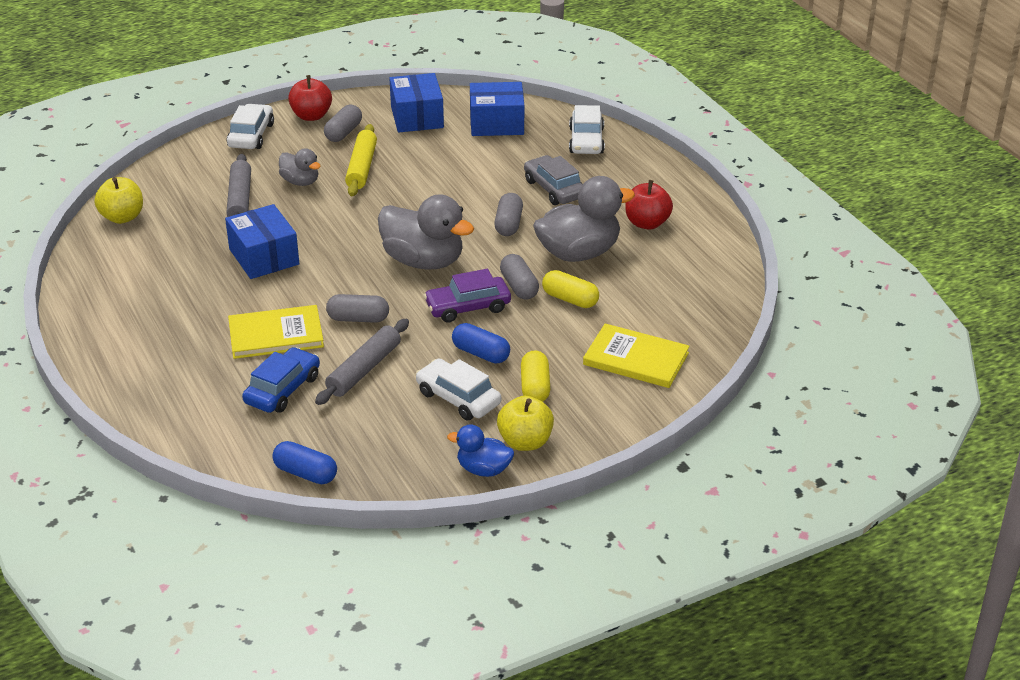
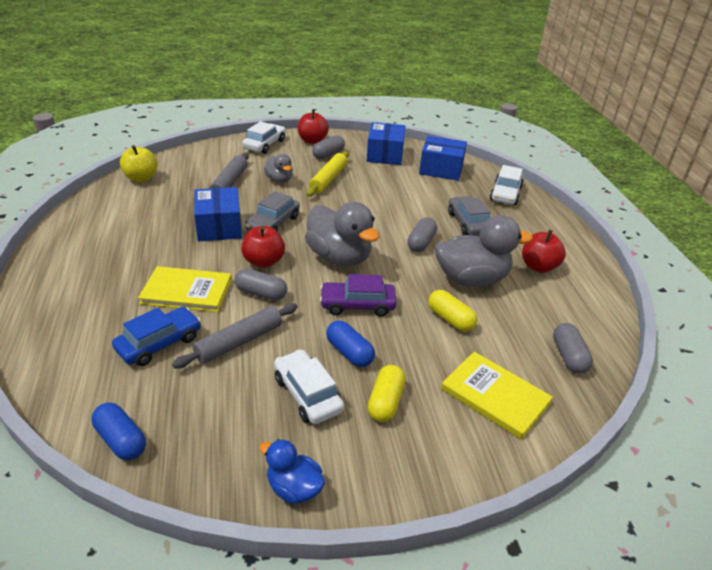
camera: 15 degrees right, 0 degrees up
yellow apple [497,396,554,451] -> none
grey capsule [500,254,539,300] -> grey capsule moved to [553,323,593,374]
none -> red apple [241,226,285,268]
none -> grey car [245,191,300,231]

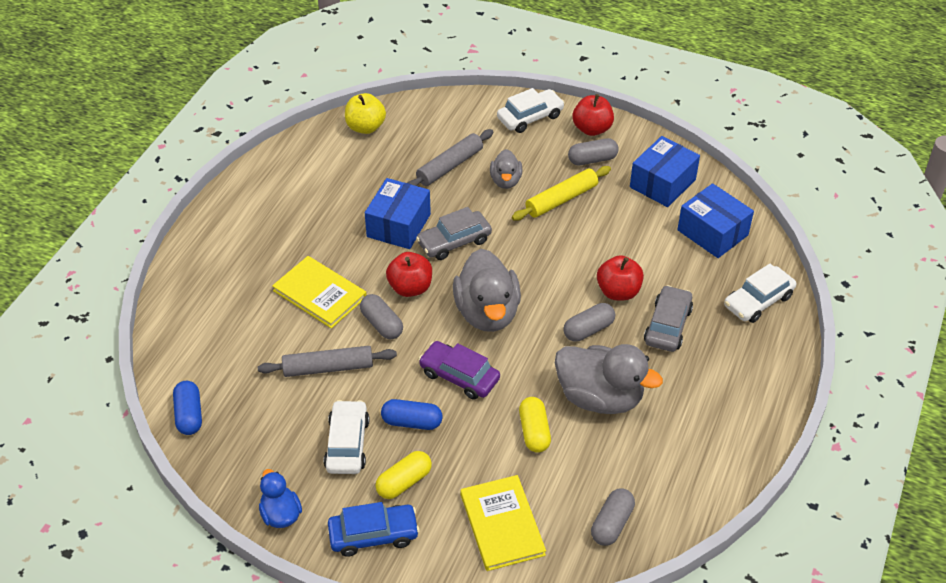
camera: 35 degrees right, 10 degrees up
blue car [112,307,201,366] -> blue car moved to [328,502,419,557]
blue capsule [326,321,375,367] -> blue capsule turned 75 degrees counterclockwise [381,399,442,430]
red apple [522,230,566,273] -> red apple moved to [597,255,644,300]

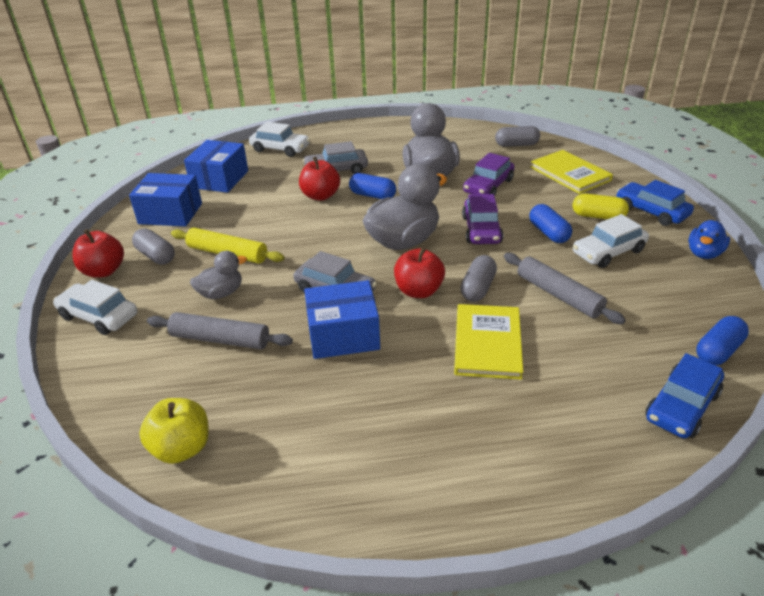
camera: 120 degrees left, 10 degrees down
yellow book [461,475,546,571] -> yellow book turned 75 degrees counterclockwise [530,150,613,194]
yellow capsule [519,397,551,453] -> purple car [463,153,515,196]
grey capsule [563,303,615,342] -> blue capsule [349,173,396,199]
none -> blue car [645,353,724,438]

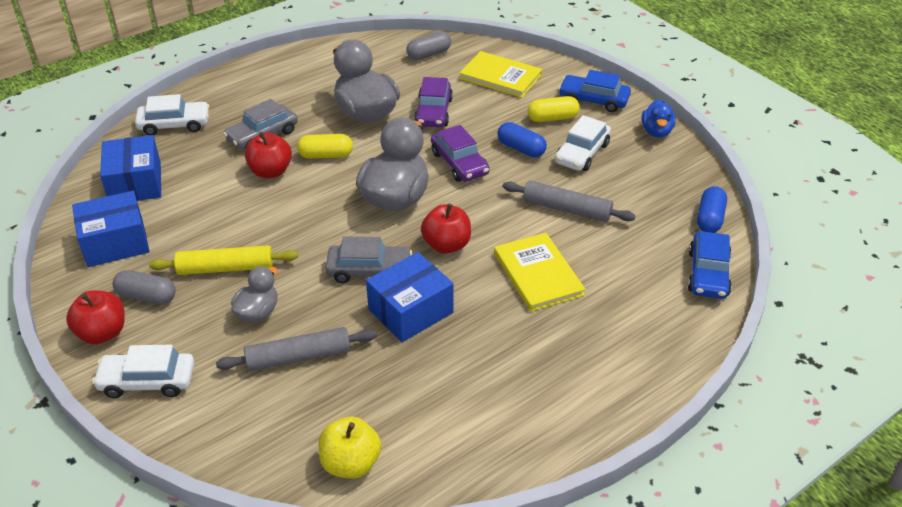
camera: 30 degrees left, 5 degrees up
blue capsule [349,173,396,199] -> yellow capsule [297,134,353,159]
grey capsule [460,255,497,302] -> none

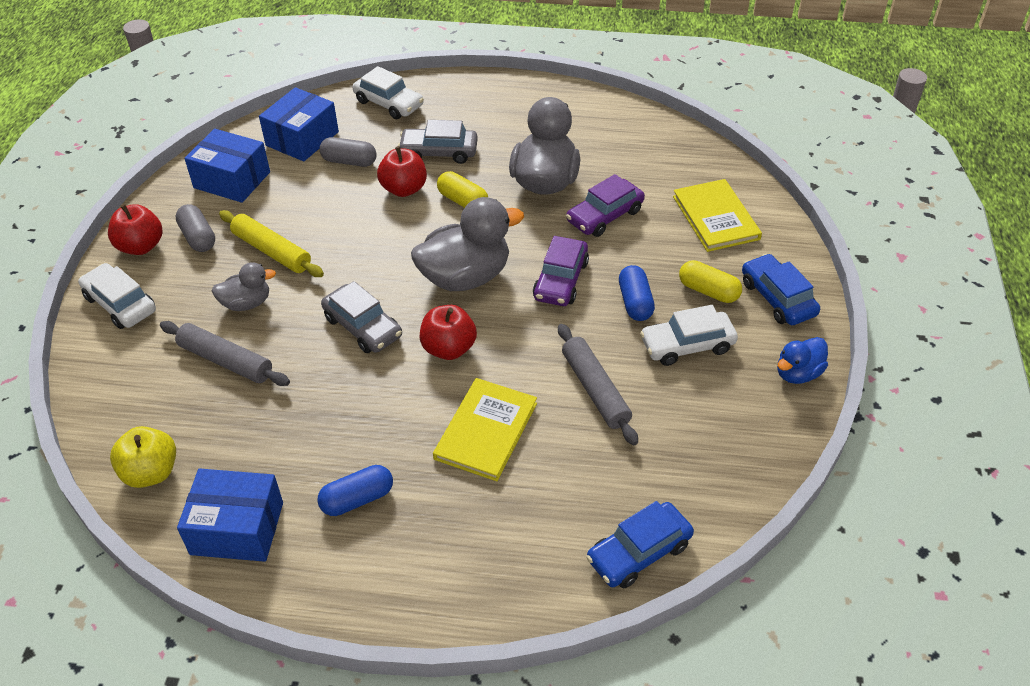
camera: 45 degrees right, 5 degrees up
blue box [366,252,454,342] -> blue box moved to [177,468,283,562]
grey capsule [406,31,451,60] -> grey capsule moved to [319,137,377,167]
blue capsule [697,186,727,233] -> blue capsule moved to [317,465,393,516]

